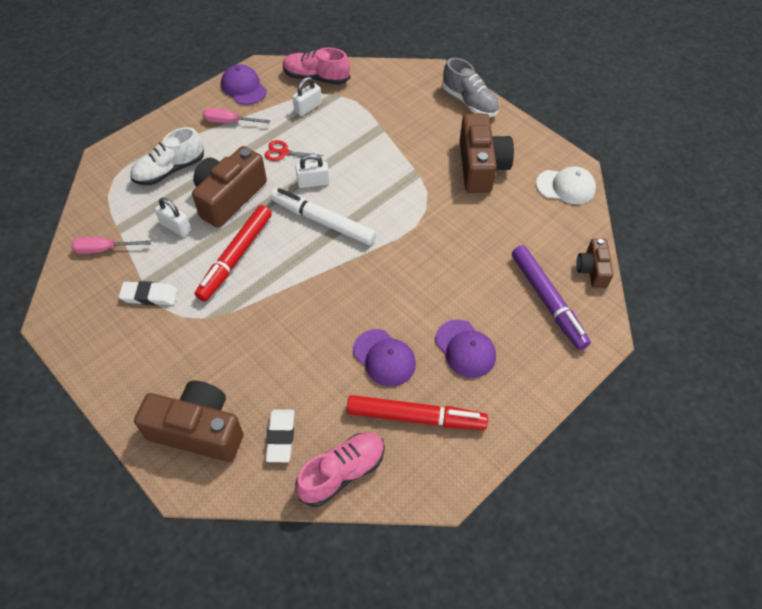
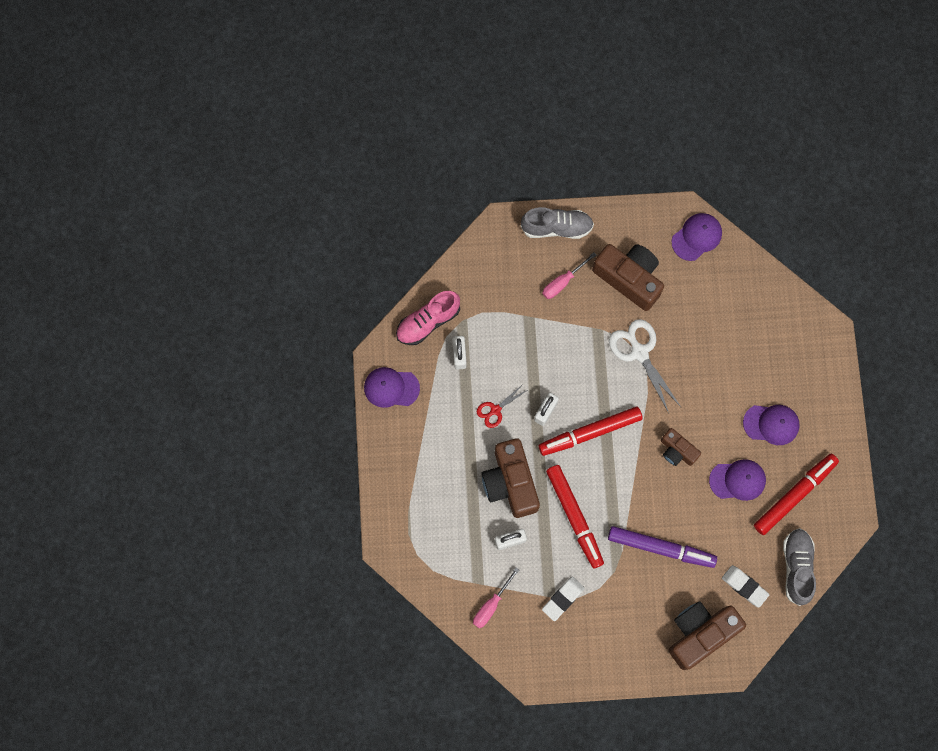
camera: 50 degrees left, 20 degrees up
white shoe [131,127,204,185] -> none
pink screwdriver [203,108,270,123] -> pink screwdriver moved to [542,252,596,299]
white marker [270,188,376,245] -> red marker [539,407,643,456]
pink shoe [295,433,385,507] -> grey shoe [783,528,816,606]
purple marker [512,245,591,350] -> purple marker moved to [608,526,717,568]
white cap [536,166,596,204] -> purple cap [672,213,722,261]
brown camera [576,239,613,288] -> brown camera moved to [661,428,701,466]
none -> white scissors [609,319,681,413]

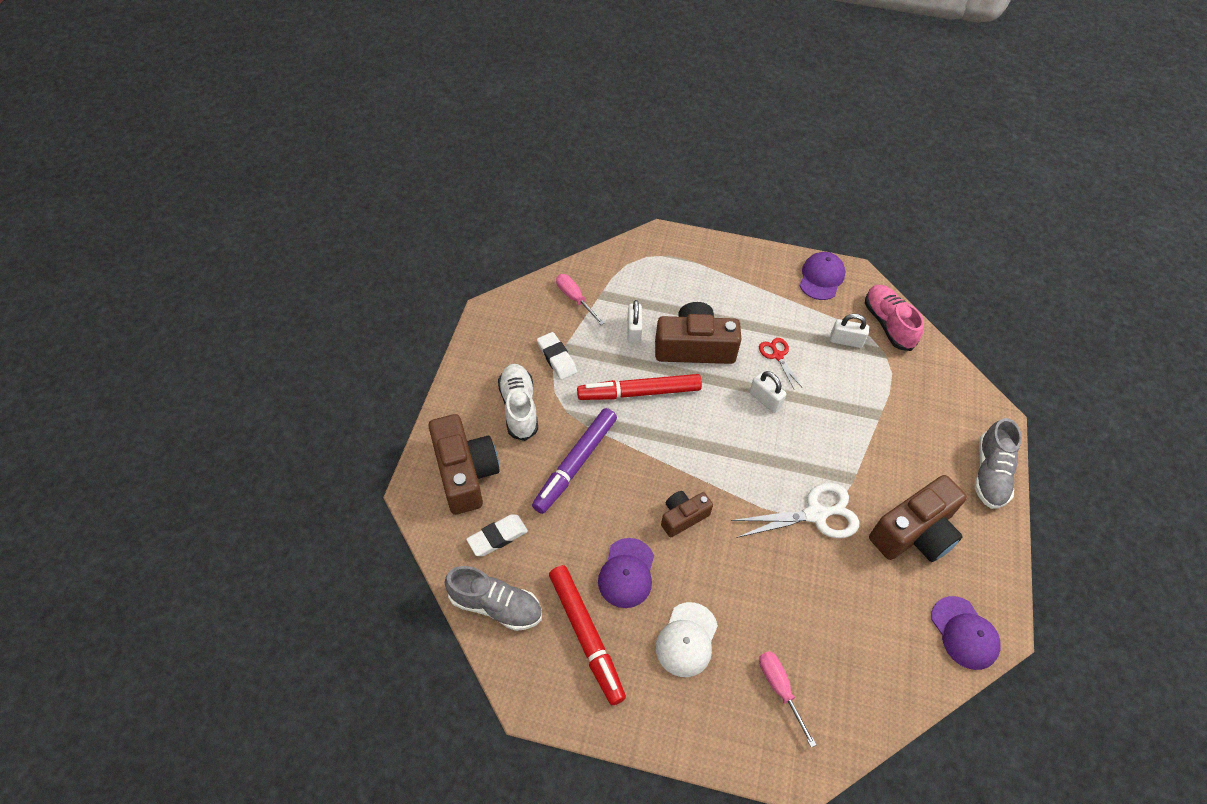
camera: 105 degrees right, 20 degrees down
red marker [539,407,643,456] -> none
pink screwdriver [542,252,596,299] -> pink screwdriver moved to [759,651,817,748]
purple cap [743,405,800,445] -> white cap [656,602,718,677]
none -> white shoe [498,364,538,441]

